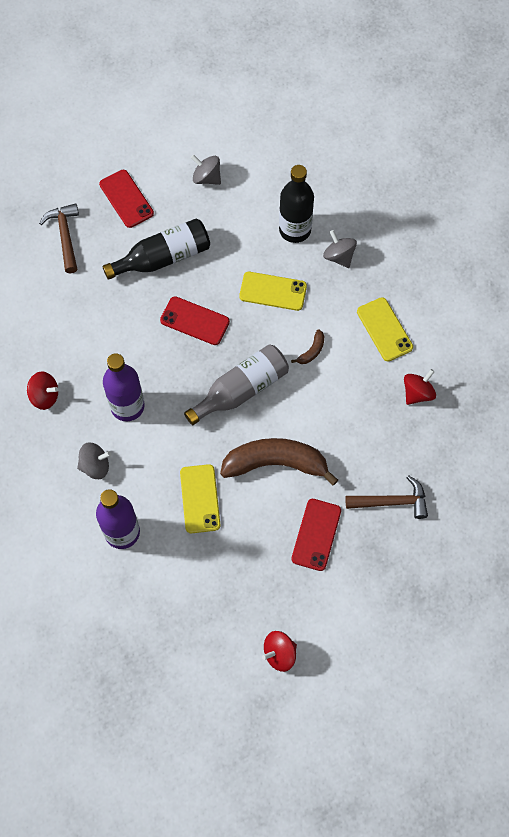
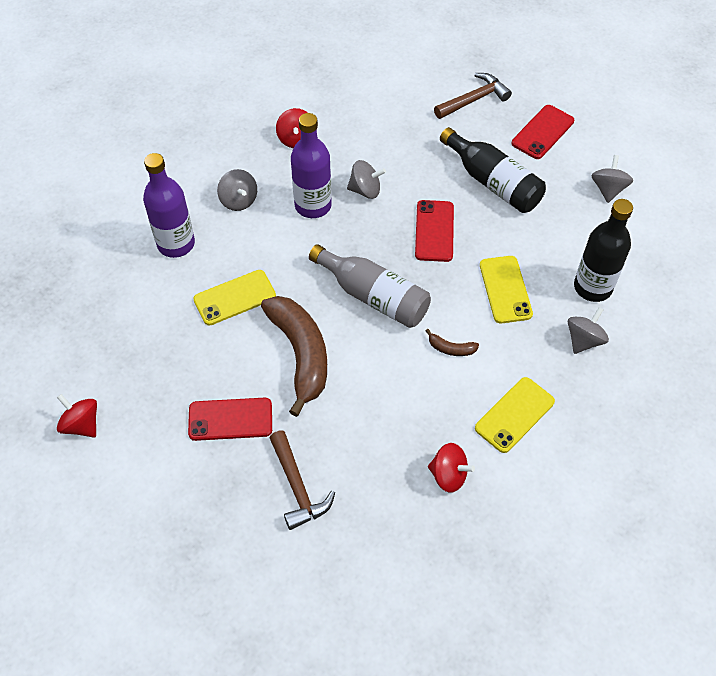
camera: 70 degrees right, 10 degrees down
none -> grey spinning top [347,160,386,199]

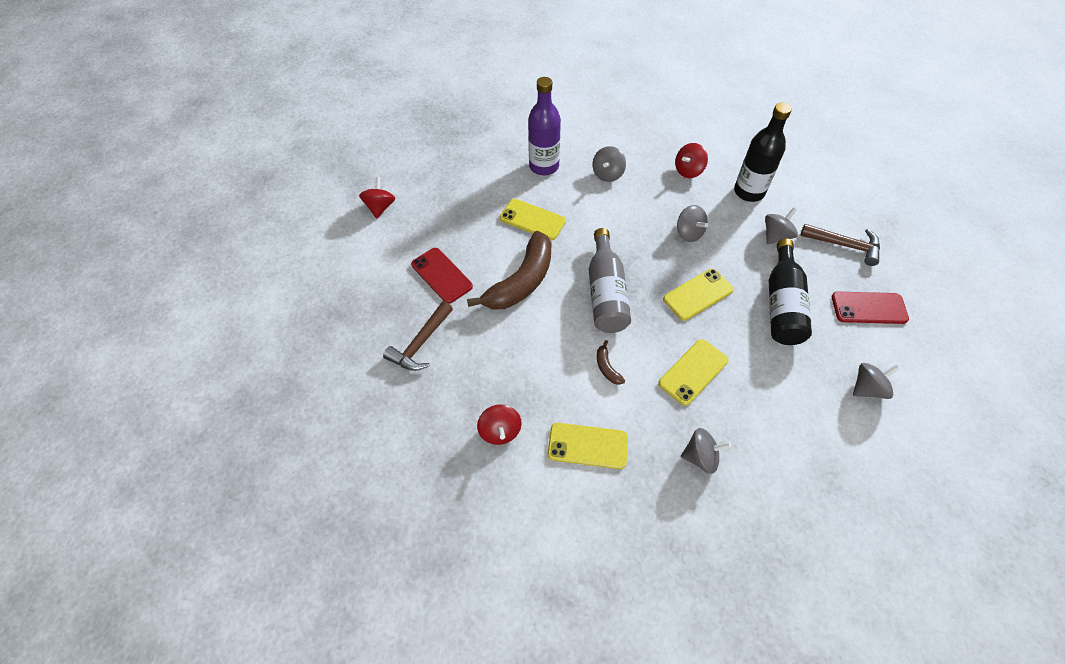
camera: 55 degrees right, 0 degrees up
purple bottle [291,113,332,218] -> none
red phone [415,200,454,262] -> yellow phone [663,268,734,321]
black bottle [574,199,633,302] -> black bottle moved to [734,102,792,202]
none -> grey spinning top [765,208,798,244]

